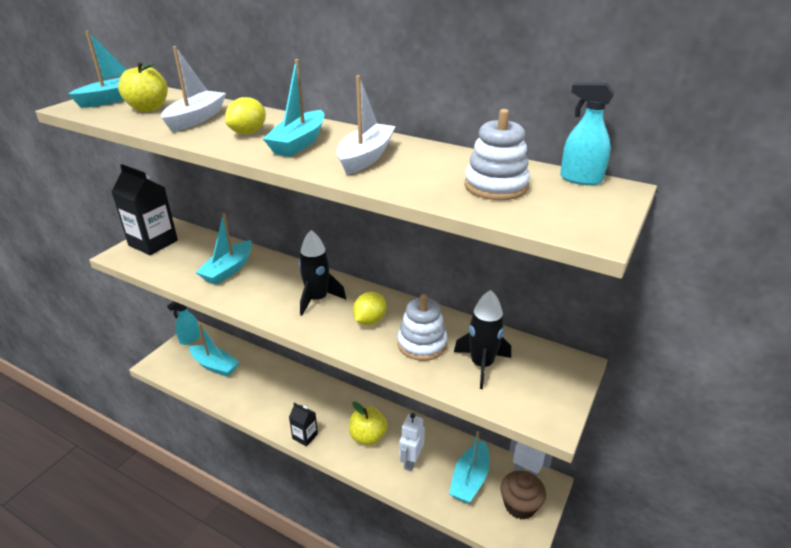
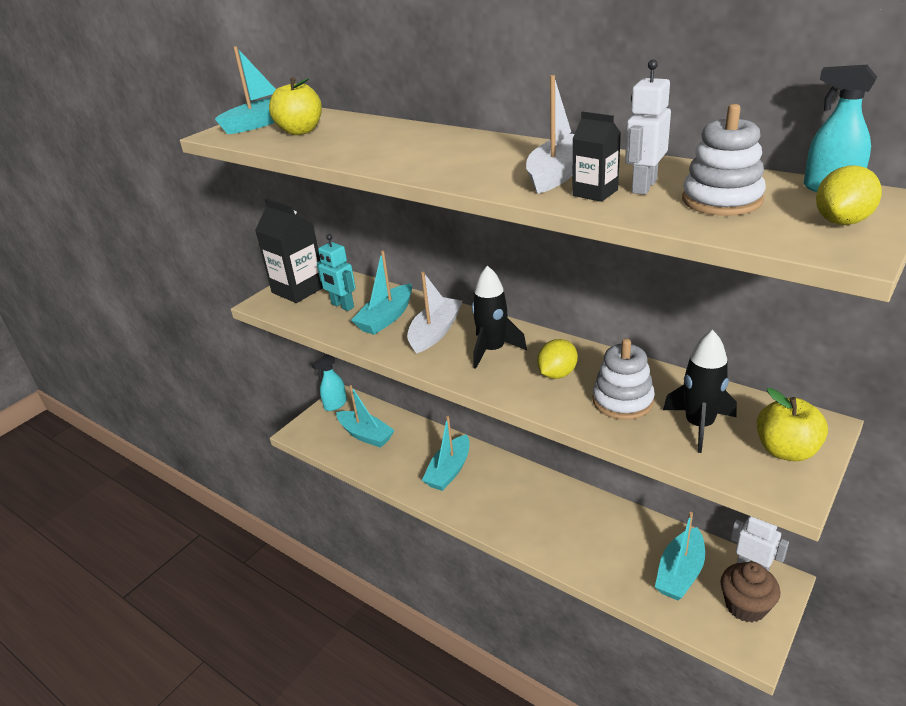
camera: 10 degrees right, 0 degrees up
white boat [161,46,226,132] -> white boat moved to [407,272,462,354]
yellow lemon [225,97,266,134] -> yellow lemon moved to [816,165,882,225]
turquoise boat [263,59,324,157] -> turquoise boat moved to [422,416,470,491]
black carton [289,403,318,447] -> black carton moved to [572,111,621,202]
yellow apple [349,402,388,445] -> yellow apple moved to [756,388,828,461]
white robot [399,413,425,471] -> white robot moved to [625,60,671,195]
none -> turquoise robot [317,234,356,311]

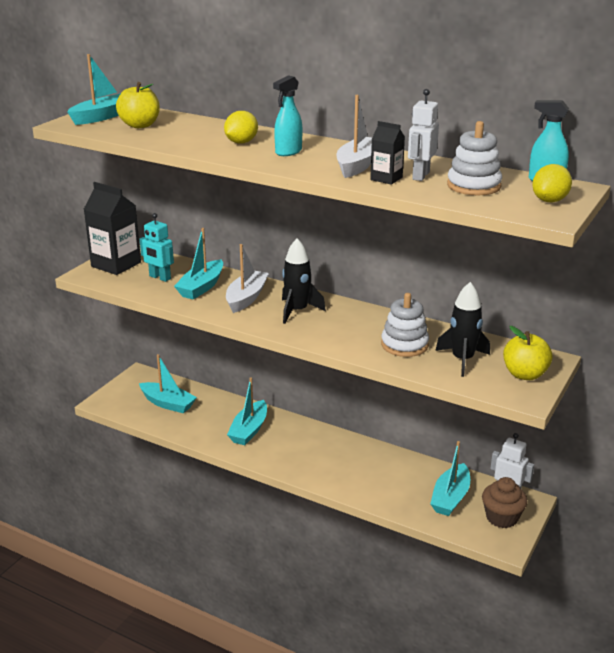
camera: 10 degrees left, 5 degrees down
turquoise spray bottle [312,354,347,411] -> turquoise spray bottle moved to [273,75,302,156]
yellow lemon [537,339,578,379] -> yellow lemon moved to [224,111,258,144]

